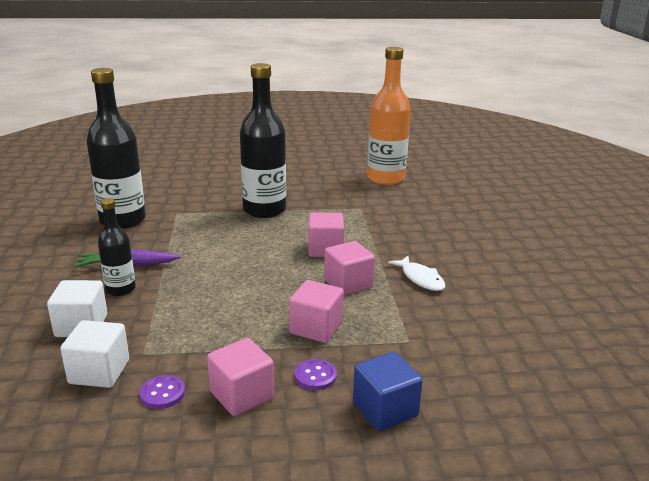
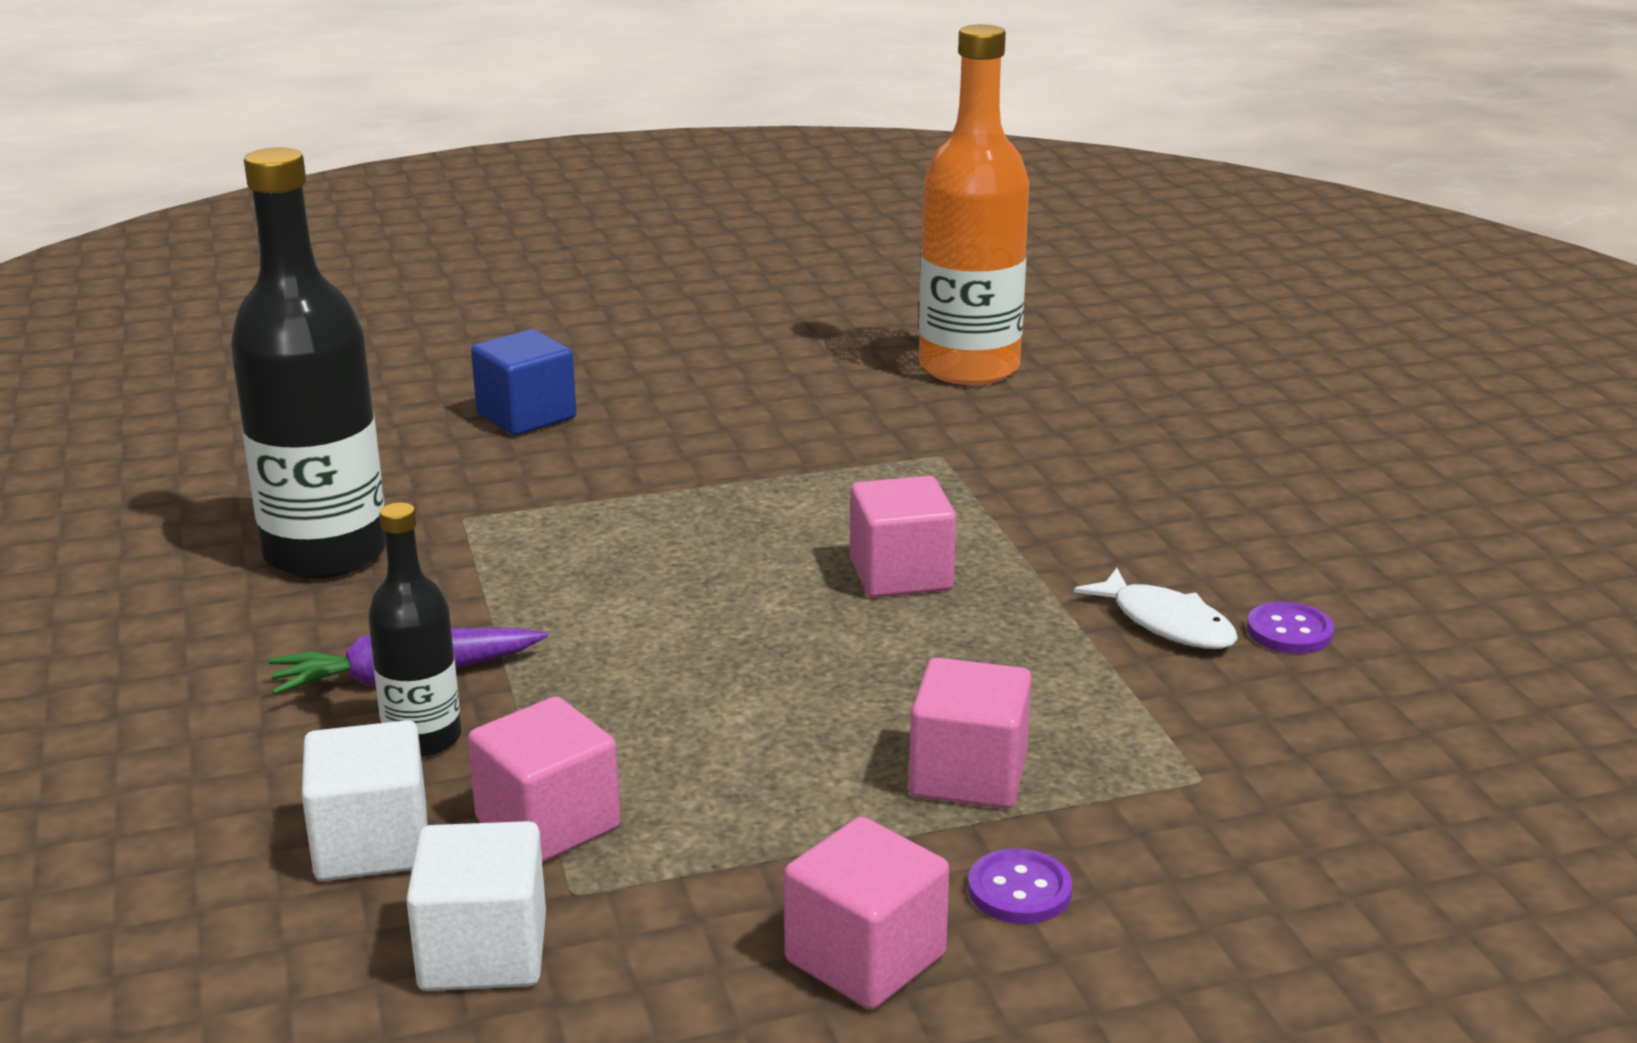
camera: 10 degrees left, 0 degrees up
purple button [139,375,185,409] -> purple button moved to [1247,601,1334,654]
black bottle [240,63,286,218] -> none
pink cube [324,241,375,296] -> pink cube moved to [468,696,621,863]
blue cube [353,352,423,431] -> blue cube moved to [471,329,576,435]

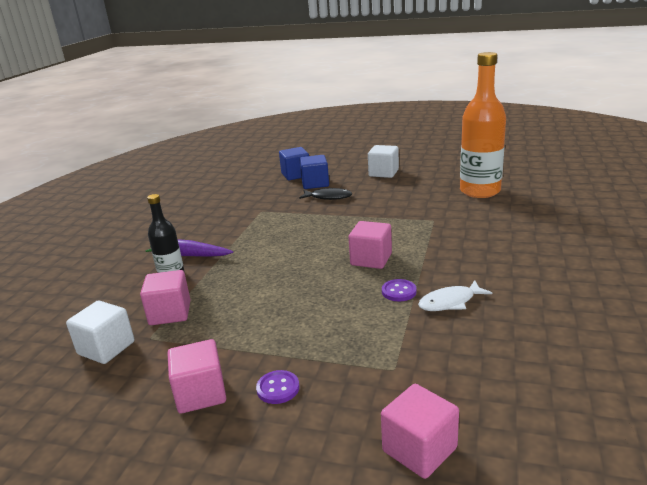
camera: 35 degrees right, 0 degrees up
black bottle [230,147,386,579] -> none
white cube [302,720,427,881] -> white cube moved to [368,145,399,178]
pink cube [909,657,1032,809] -> pink cube moved to [381,384,459,479]
white fish [1074,568,1238,649] -> white fish turned 75 degrees clockwise [418,280,492,311]
purple button [1247,601,1334,654] -> purple button moved to [382,279,417,301]
none -> blue cube [279,147,309,180]
none -> black fish [299,188,352,200]

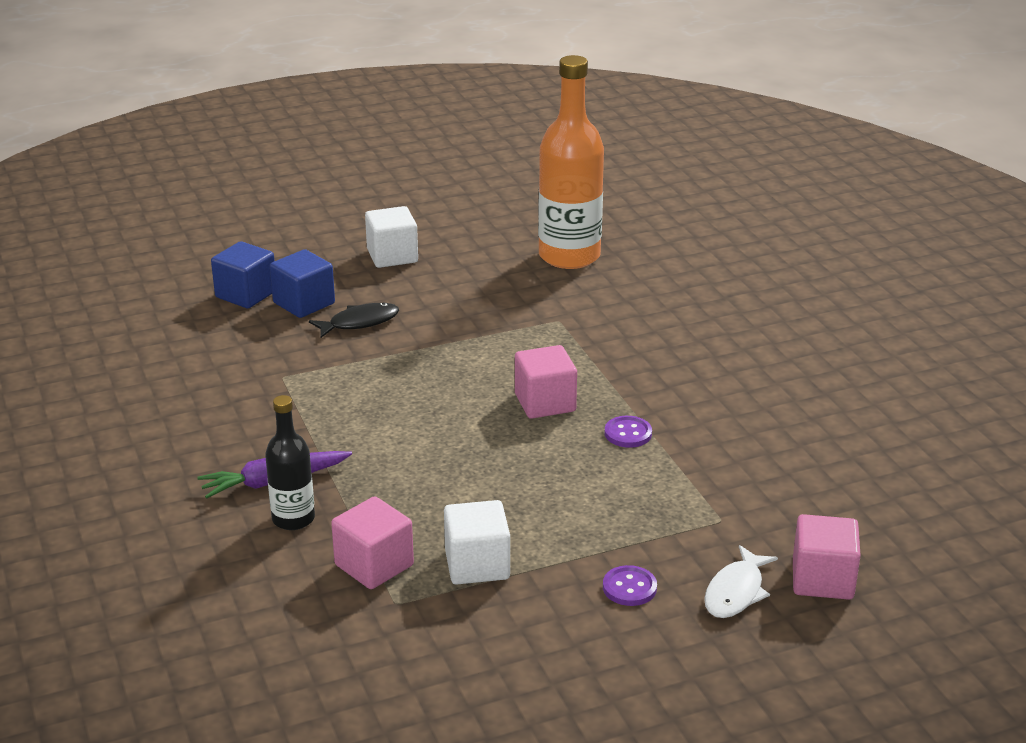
camera: 40 degrees left, 5 degrees up
white cube [66,300,135,364] -> white cube moved to [444,500,510,584]
pink cube [167,339,226,414] -> none
white fish [418,280,492,311] -> white fish moved to [704,545,778,618]

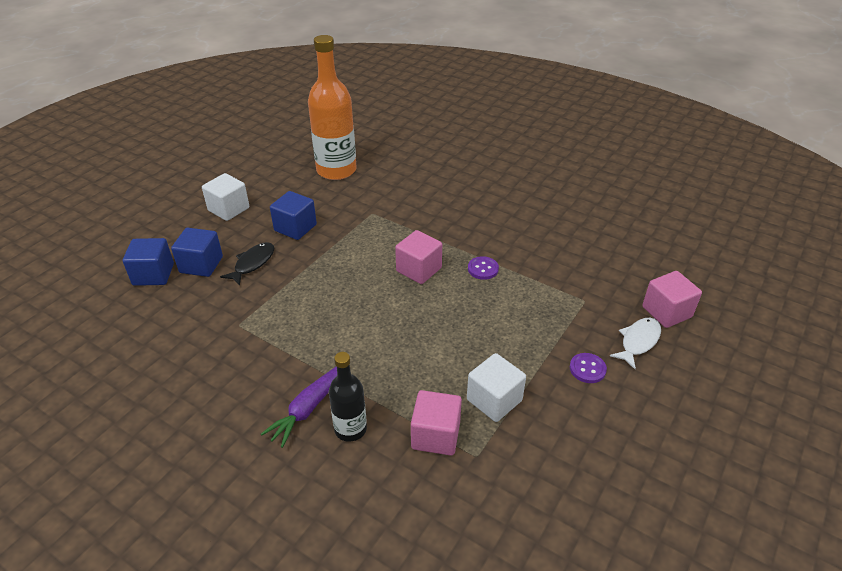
camera: 35 degrees left, 10 degrees up
white fish [704,545,778,618] -> white fish turned 135 degrees counterclockwise [610,318,661,369]
none -> blue cube [270,191,317,240]

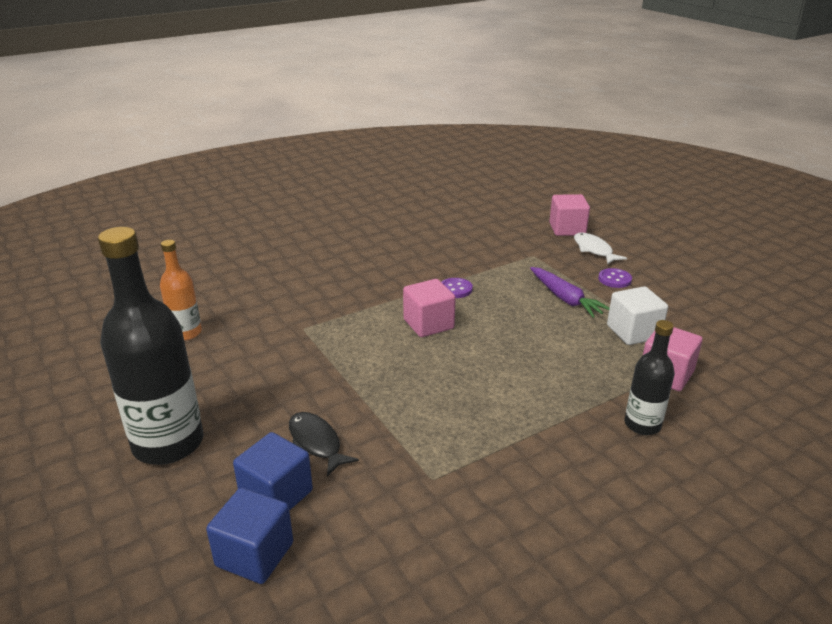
camera: 65 degrees left, 10 degrees down
white cube [202,173,249,221] -> black bottle [98,227,203,465]
purple carrot [261,366,337,448] -> purple carrot moved to [530,267,609,318]
blue cube [270,191,317,240] -> none
orange bottle [308,35,357,180] -> orange bottle [160,240,202,340], size x0.54

